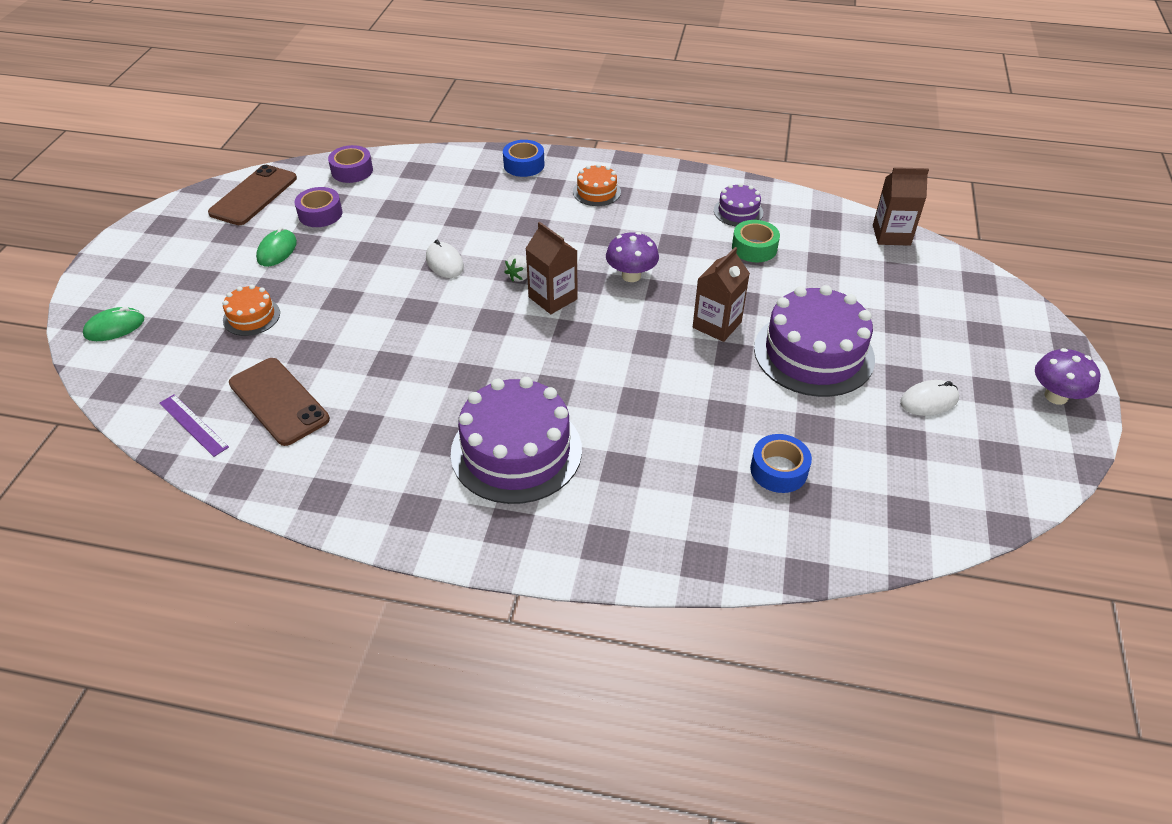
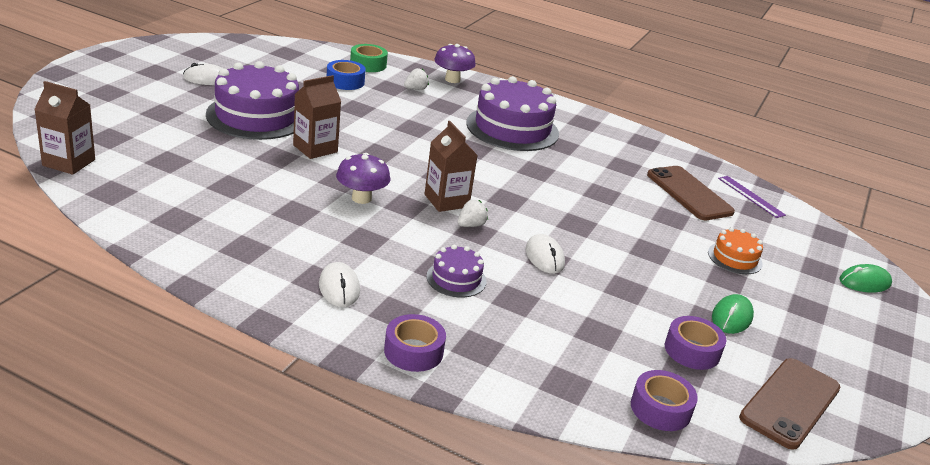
camera: 170 degrees left, 15 degrees down
blue tape [503,140,545,177] -> purple tape [384,314,446,372]
orange cake [573,164,621,206] -> white mouse [319,262,360,307]
purple cake [714,183,763,226] -> purple cake moved to [427,245,486,297]
green tape [732,220,780,262] -> green tape moved to [350,44,388,72]
purple mushroom [1035,348,1100,405] -> purple mushroom moved to [434,44,476,83]
none -> white strawberry [404,68,429,90]

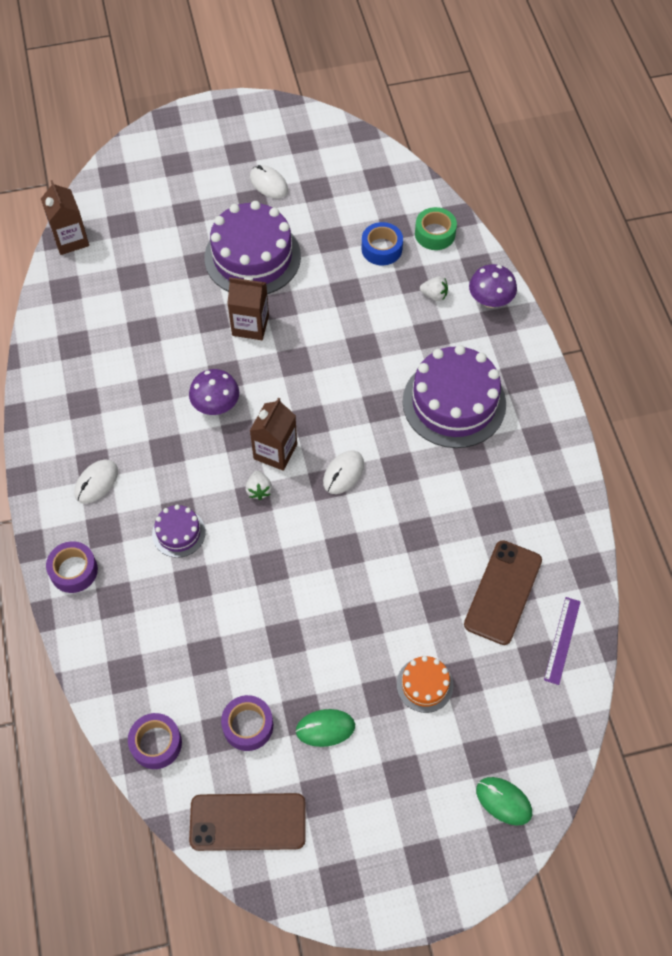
camera: 55 degrees right, 30 degrees up
white strawberry [458,200,488,227] -> white strawberry turned 75 degrees clockwise [245,471,272,500]
white mouse [526,234,565,274] -> white mouse moved to [323,450,364,494]

